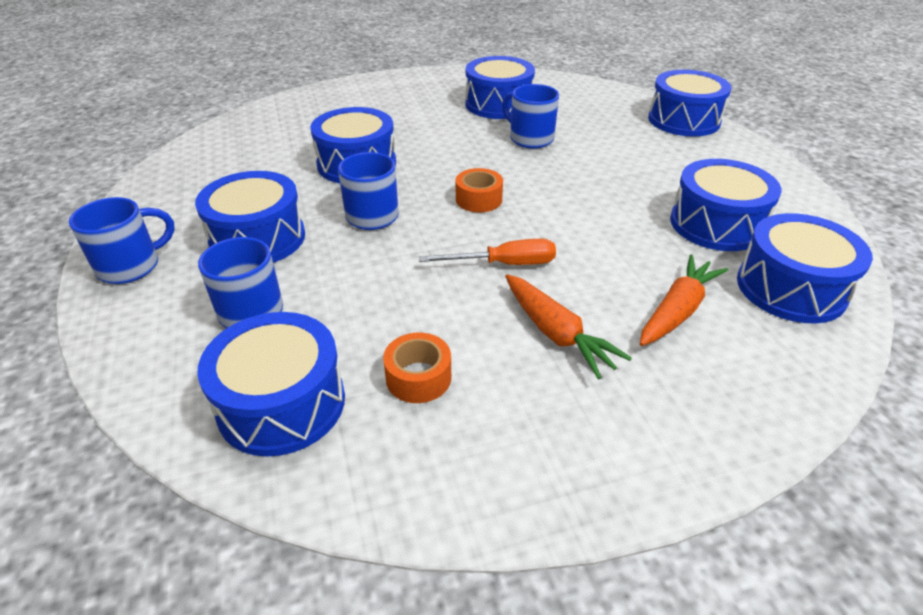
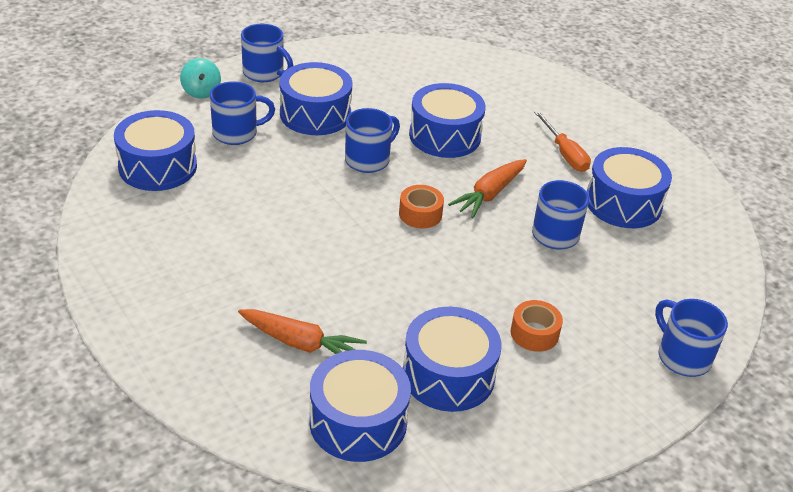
camera: 70 degrees right, 0 degrees up
orange tape [383,333,451,403] -> orange tape moved to [511,300,563,352]
orange screwdriver [419,239,556,265] -> orange screwdriver moved to [534,110,591,172]
orange carrot [505,274,632,379] -> orange carrot moved to [448,159,527,218]
blue drum [648,70,732,137] -> blue mug [655,299,728,377]
none -> turquoise spinning top [180,58,221,98]

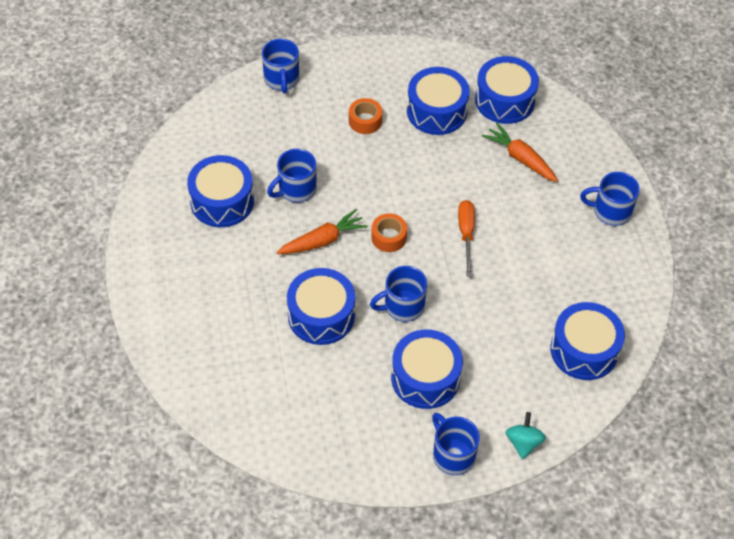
camera: 155 degrees left, 15 degrees up
blue mug [210,81,275,145] -> blue mug moved to [580,172,640,226]
orange screwdriver [534,110,591,172] -> orange screwdriver moved to [458,200,475,276]

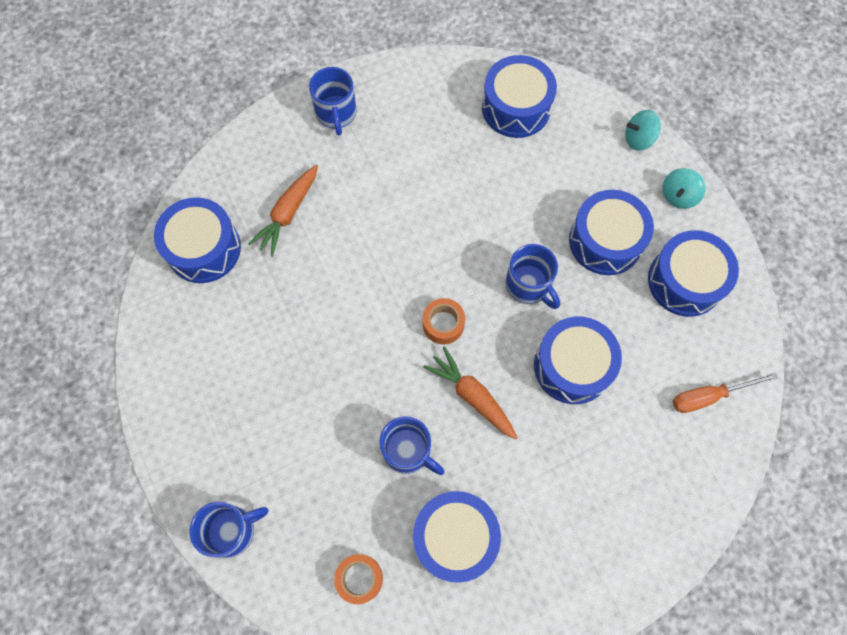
camera: 105 degrees left, 15 degrees up
orange tape [349,98,382,134] -> orange tape moved to [334,554,383,604]
blue drum [407,67,470,135] -> blue drum moved to [648,230,739,317]
blue mug [432,413,480,475] -> turquoise spinning top [662,168,706,209]
orange screwdriver [458,200,475,276] -> orange screwdriver moved to [673,373,778,413]

